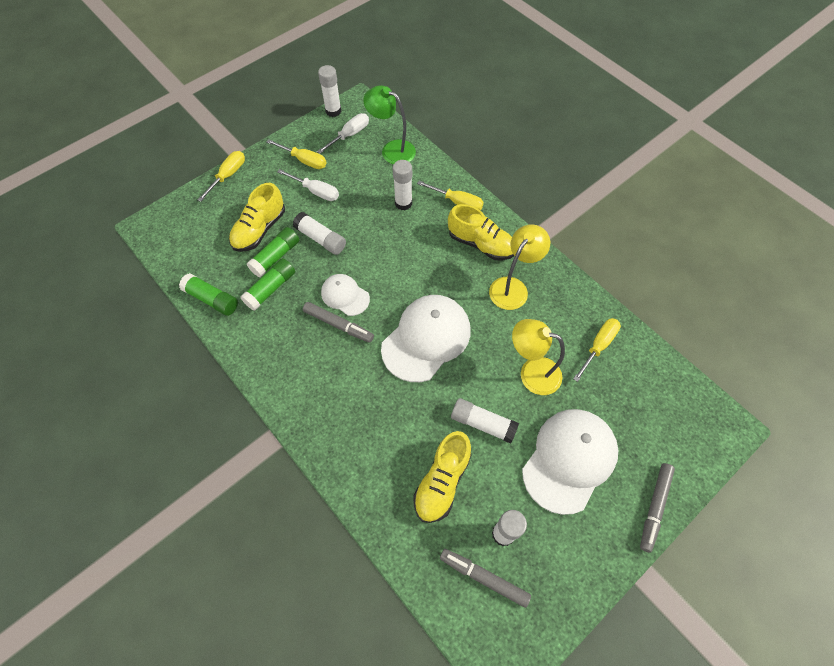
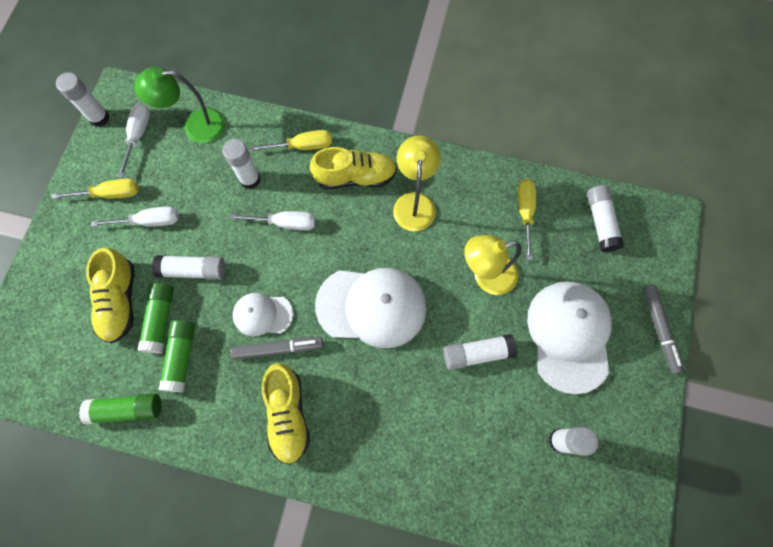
camera: 35 degrees left, 10 degrees up
yellow screwdriver [197,151,245,202] -> none
white cap [381,295,470,382] -> white cap turned 90 degrees clockwise [315,268,426,348]
yellow shoe [413,431,471,523] -> yellow shoe moved to [262,363,310,465]
grey marker [440,549,531,608] -> none
none -> white screwdriver [230,211,315,230]
none -> white glue stick [587,185,624,252]

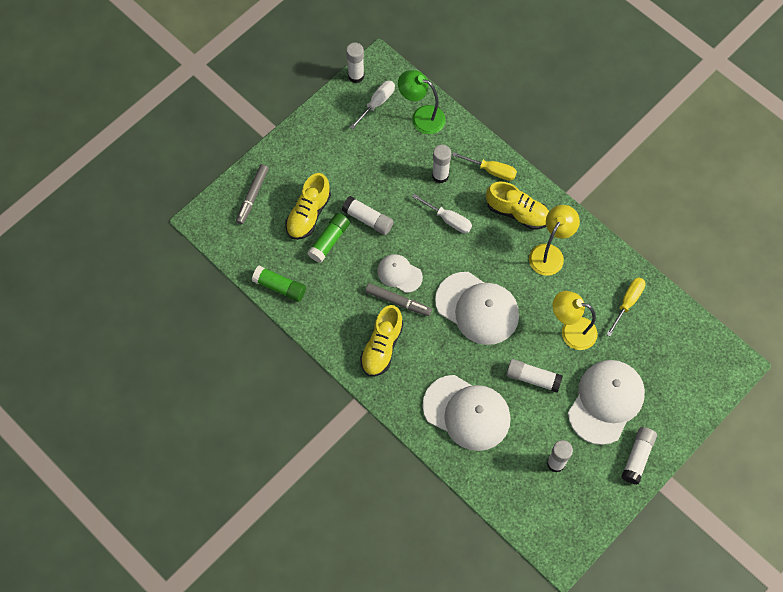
camera: 30 degrees right, 5 degrees down
yellow screwdriver [52,179,139,199] -> none
white screwdriver [91,206,179,227] -> none
green glue stick [159,320,195,392] -> none
white glue stick [587,185,624,252] -> white glue stick moved to [621,427,657,484]
grey marker [643,285,683,374] -> grey marker moved to [236,164,269,225]
none -> white cap [423,375,511,451]

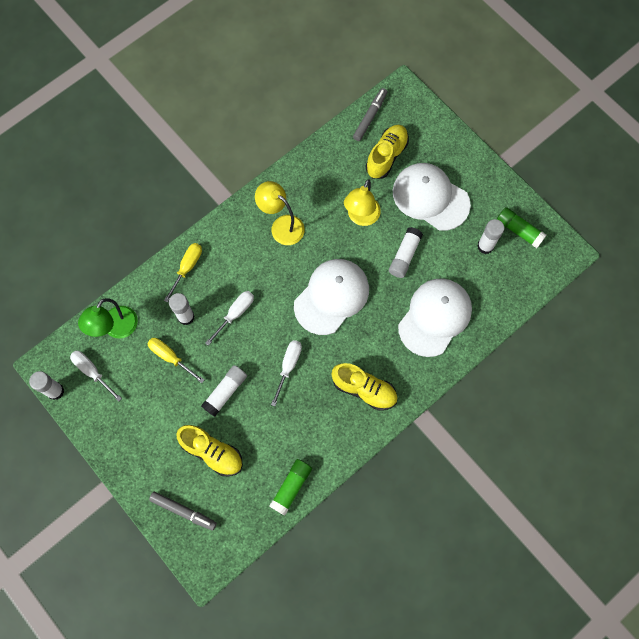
camera: 85 degrees left, 5 degrees up
green glue stick [307,213,350,263] -> green glue stick moved to [497,207,547,248]
grey marker [365,283,432,316] -> grey marker moved to [353,88,387,141]
white cap [377,254,423,293] -> white screwdriver [271,340,302,406]
yellow shoe [486,181,549,230] -> yellow shoe moved to [366,125,409,179]
yellow screwdriver [606,277,646,336] -> yellow screwdriver moved to [147,338,204,383]
white glue stick [621,427,657,484] -> none

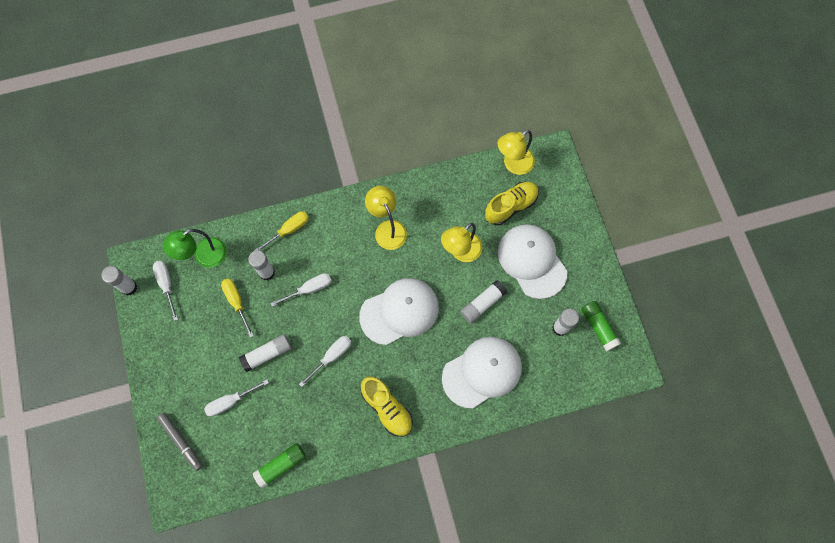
camera: 25 degrees right, 0 degrees up
yellow shoe [176,425,243,477] -> white screwdriver [204,379,269,416]
grey marker [353,88,387,141] -> yellow lamp [498,130,535,175]

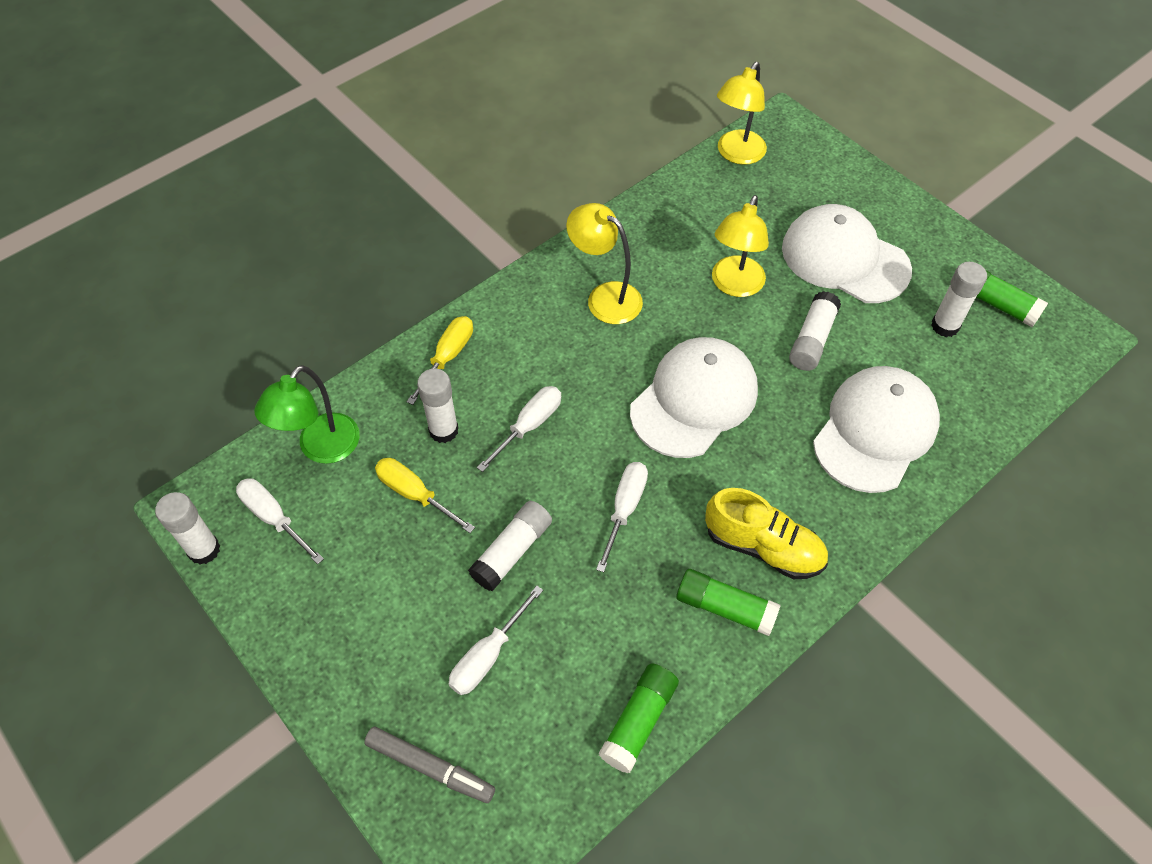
camera: 25 degrees left, 15 degrees down
yellow shoe [485,182,539,225] -> none
none -> green glue stick [676,569,781,636]

